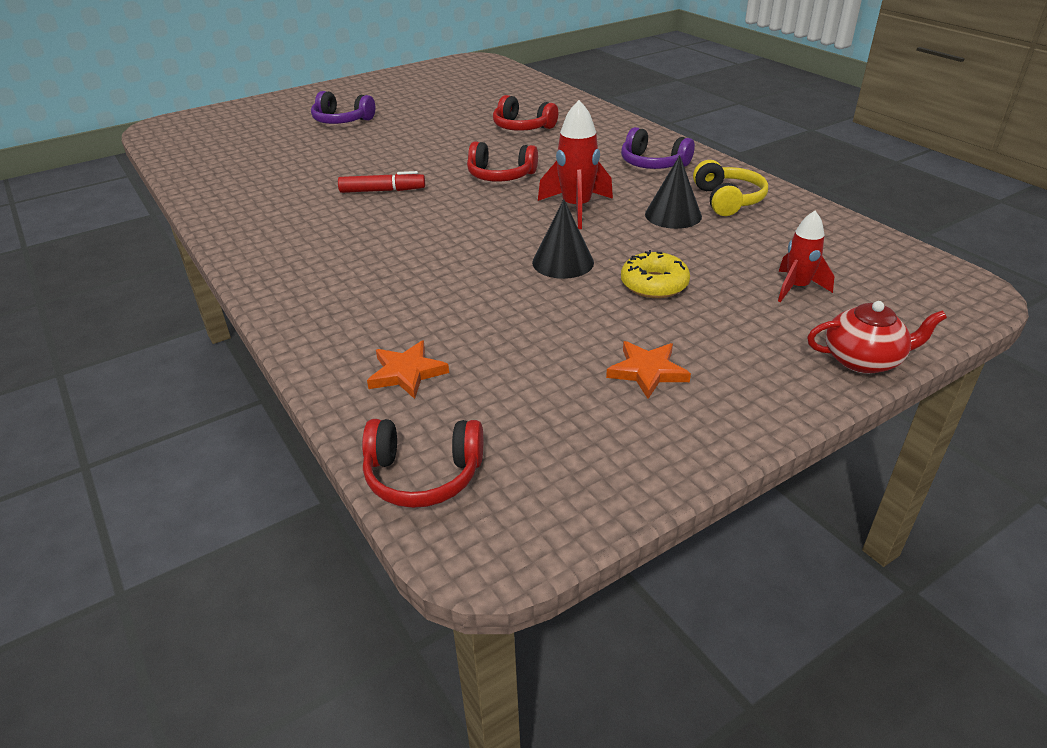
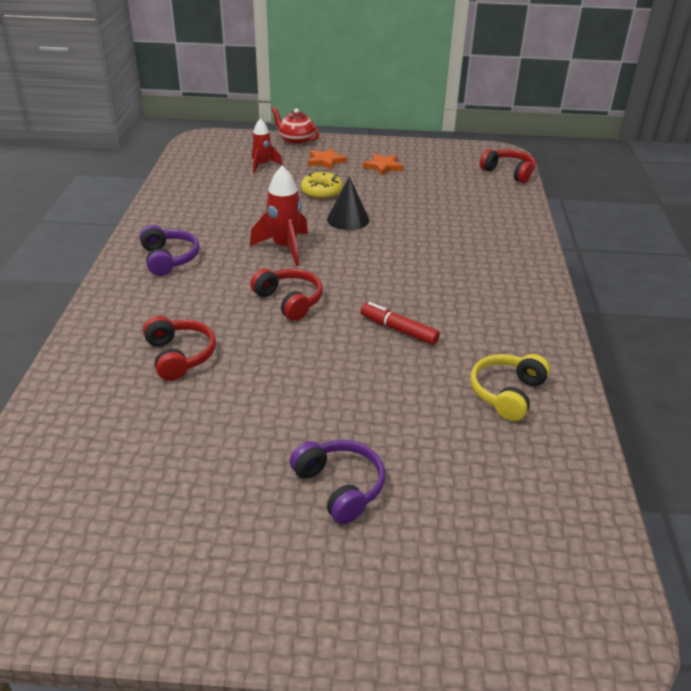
camera: 145 degrees left, 0 degrees up
orange star [367,340,449,399] -> orange star moved to [308,148,347,171]
black cone [645,155,702,229] -> none
yellow headphones [693,160,768,216] -> yellow headphones moved to [471,354,550,421]

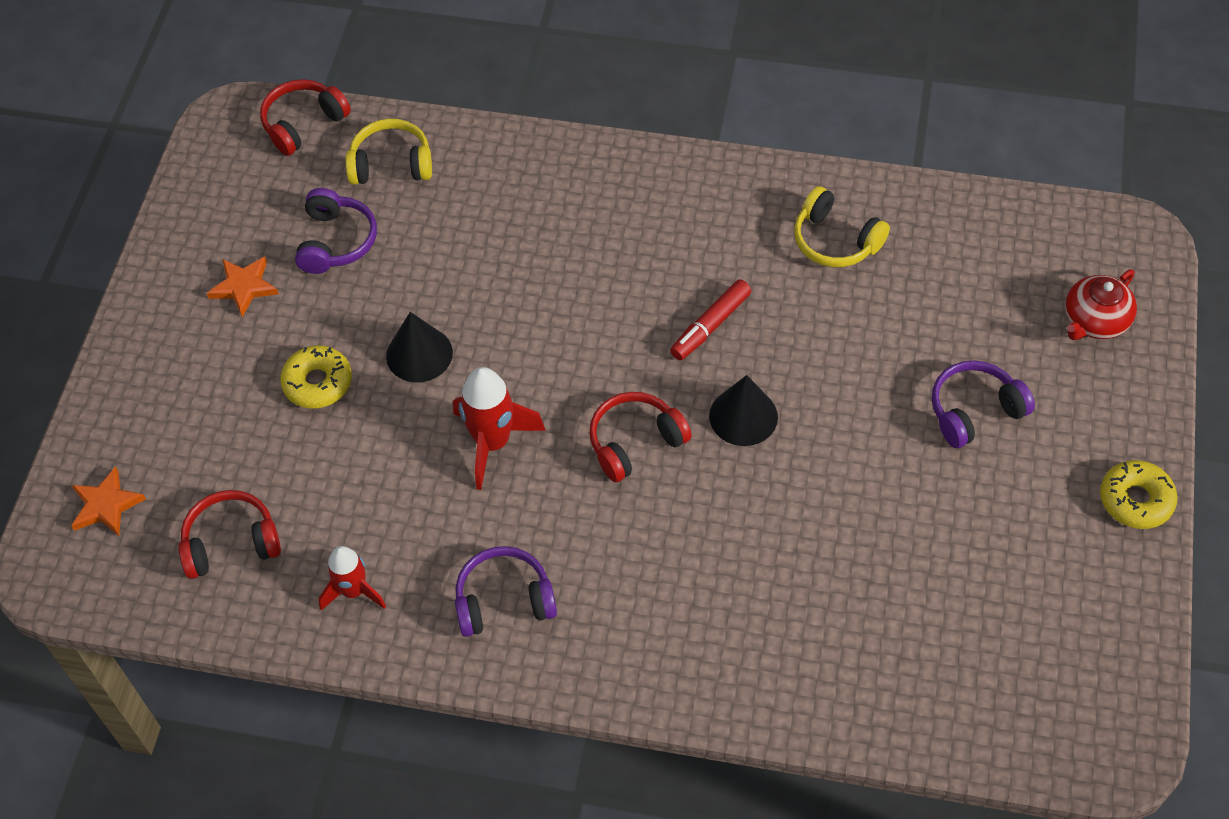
camera: 80 degrees left, 20 degrees up
red headphones [143,316,216,381] -> red headphones moved to [178,490,281,579]
red rocket [252,118,282,174] -> red rocket moved to [319,546,386,610]
red teapot [271,107,319,145] -> red teapot moved to [1065,269,1137,340]
orange star [308,148,347,171] -> orange star moved to [71,466,146,536]
none -> purple headphones [295,188,377,274]
none -> yellow headphones [346,119,432,185]
none -> black cone [709,375,778,446]
none -> yellow donut [1100,460,1178,529]

